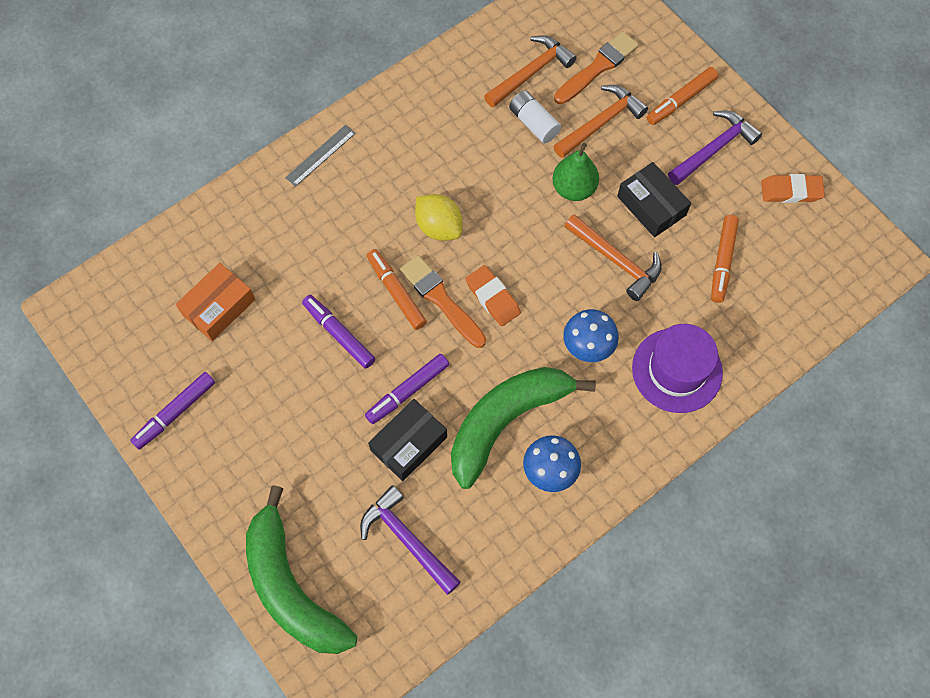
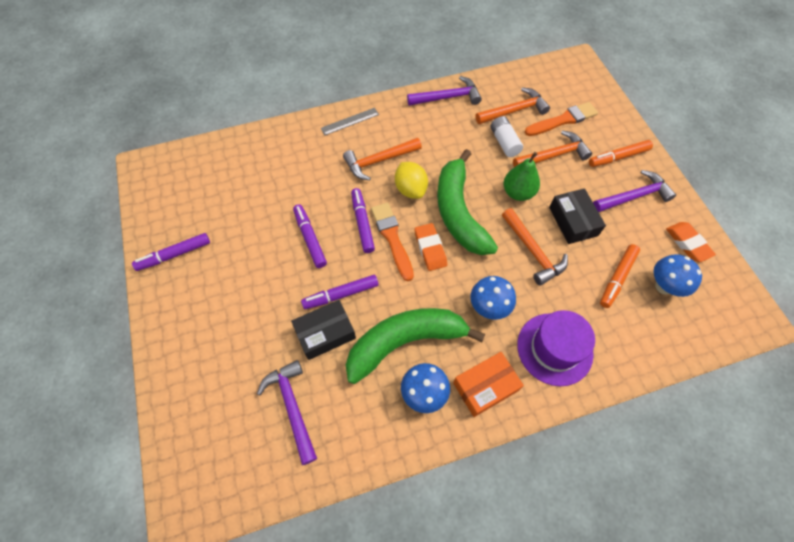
camera: 20 degrees right, 5 degrees down
orange box [176,263,255,341] -> orange box moved to [453,352,524,417]
green banana [246,485,357,654] -> green banana moved to [437,149,498,255]
orange marker [367,249,427,330] -> purple marker [351,188,375,253]
orange eraser [761,174,825,203] -> orange eraser turned 45 degrees clockwise [666,222,716,262]
none -> orange hammer [343,138,422,180]
none -> purple hammer [407,76,482,106]
none -> blue mushroom [654,254,702,297]

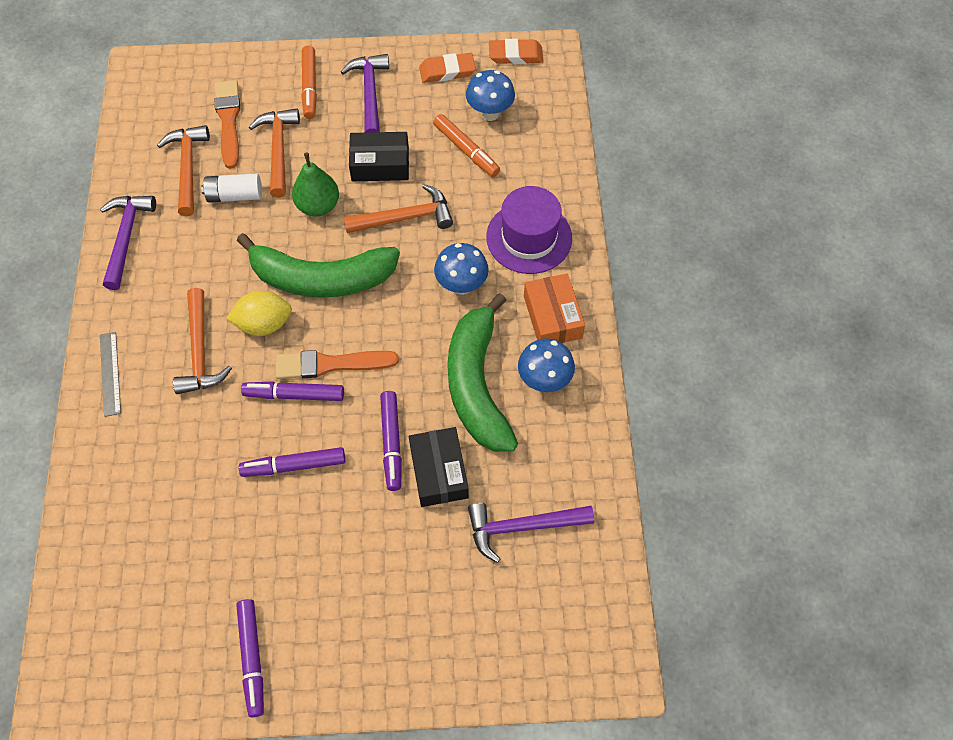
camera: 75 degrees left, 0 degrees up
orange eraser [415,223,447,271] -> orange eraser moved to [489,39,543,64]

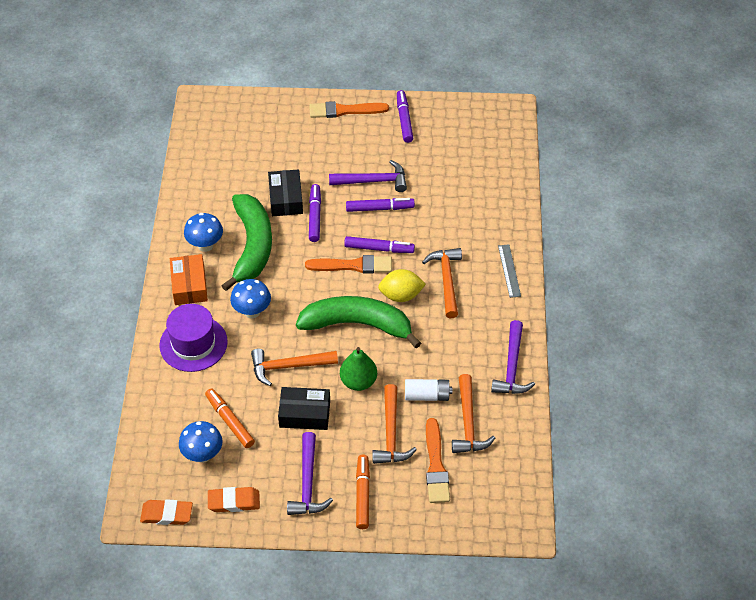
camera: 175 degrees left, 10 degrees down
purple hammer [468,503,594,563] -> purple hammer moved to [329,160,407,192]
none -> orange brush [309,101,389,118]

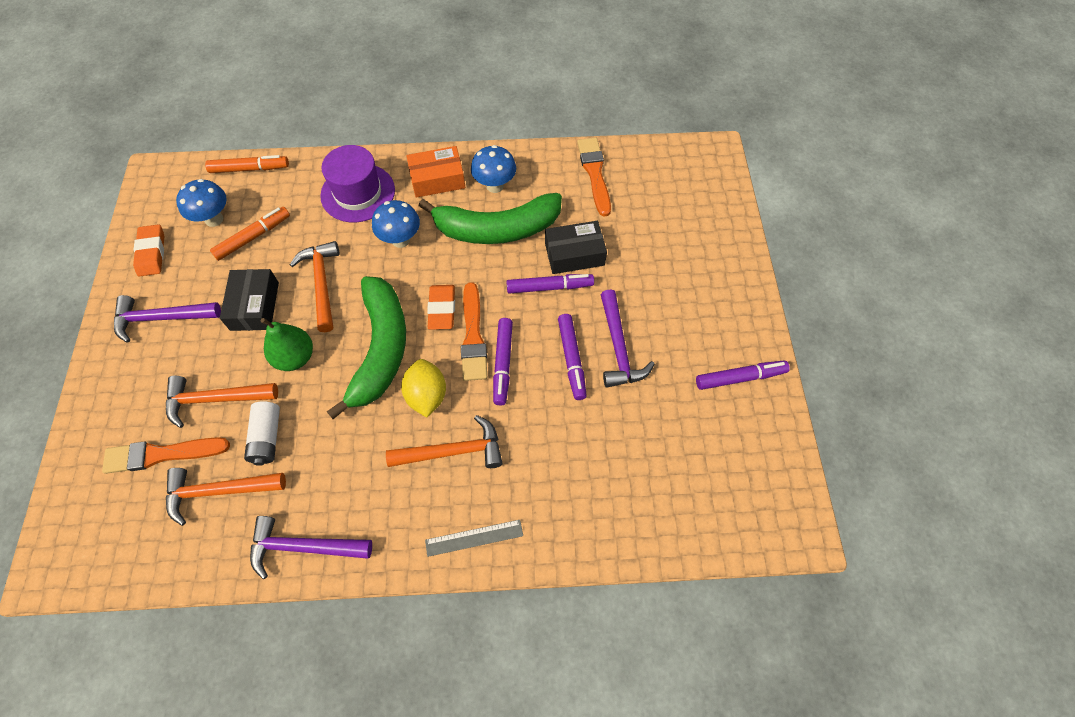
camera: 85 degrees right, 10 degrees up
orange eraser [140,499,193,525] -> orange eraser moved to [427,285,455,330]
orange brush [309,101,389,118] -> orange brush moved to [577,138,611,216]
orange marker [356,455,370,529] -> orange marker moved to [205,155,289,173]

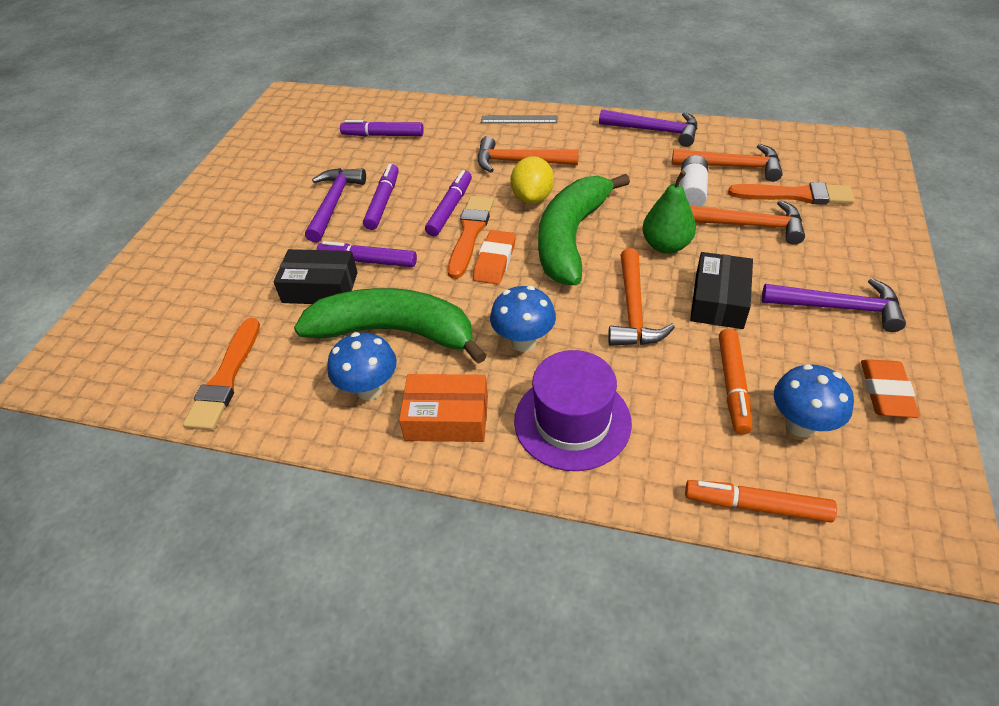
camera: 160 degrees left, 15 degrees down
orange marker [210,207,290,261] -> orange marker turned 60 degrees counterclockwise [719,328,752,434]
purple marker [696,361,790,390] -> purple marker moved to [340,120,424,136]

